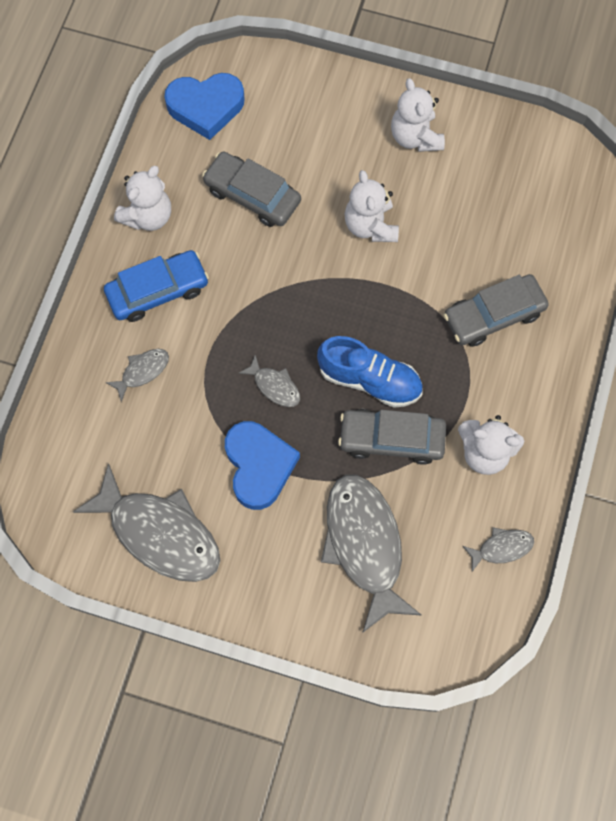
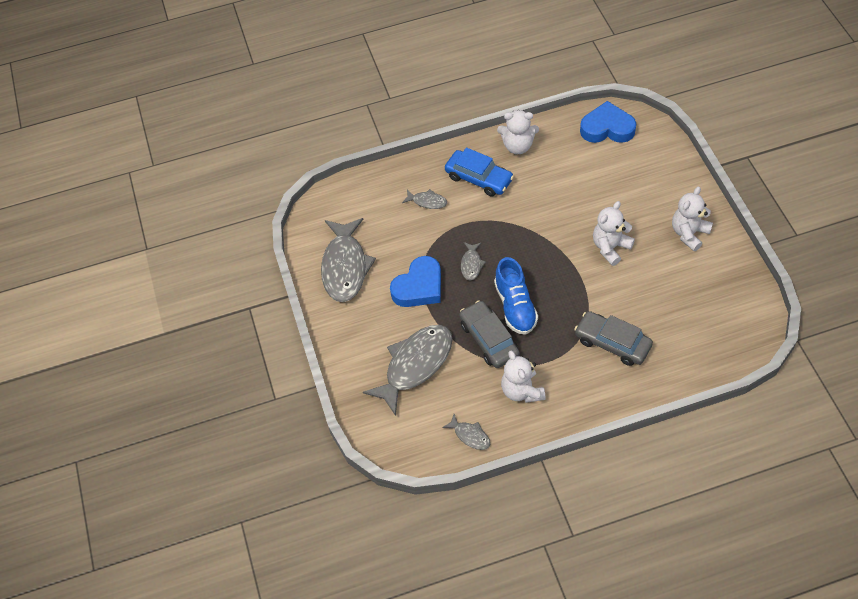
camera: 60 degrees right, 15 degrees down
blue heart [164,73,245,140] -> blue heart turned 135 degrees clockwise [580,101,636,143]
grey car [202,152,301,227] -> none

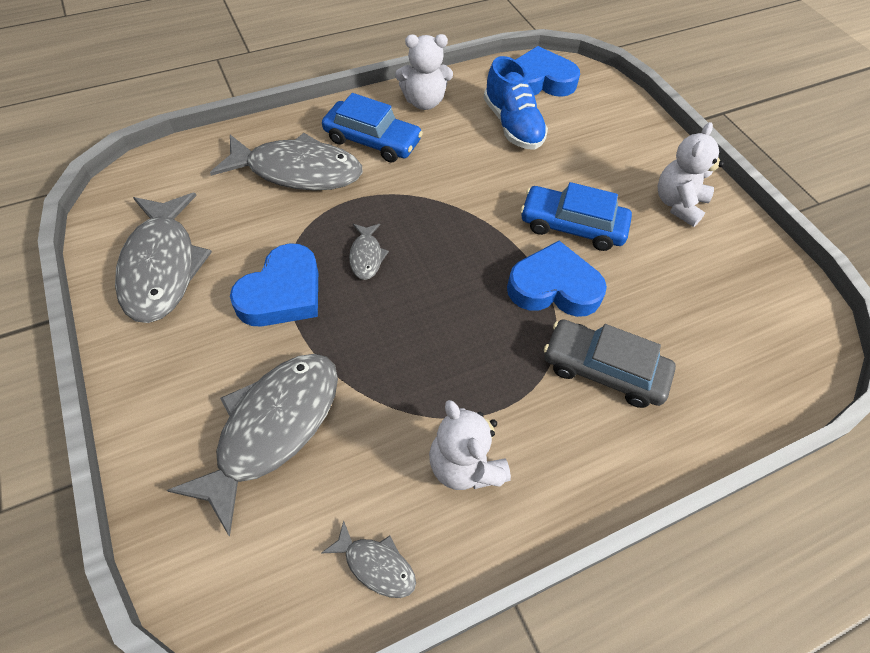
camera: 15 degrees left, 0 degrees up
grey fish [402,189,447,209] -> grey fish [210,133,363,191], size x2.20
grey car [459,300,520,368] -> none
blue shoe [494,257,538,335] -> blue shoe moved to [484,56,548,150]
white teddy bear [593,201,635,266] -> blue car [521,182,632,251]
none -> blue heart [507,241,607,317]

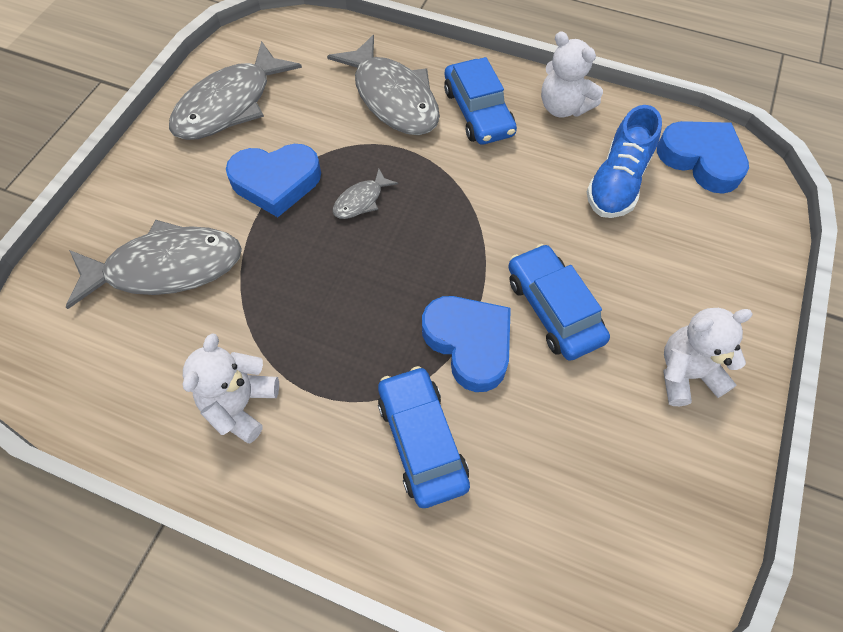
camera: 50 degrees right, 5 degrees up
grey fish [322,520,416,598] -> none
grey car [544,319,676,408] -> blue car [378,366,470,508]

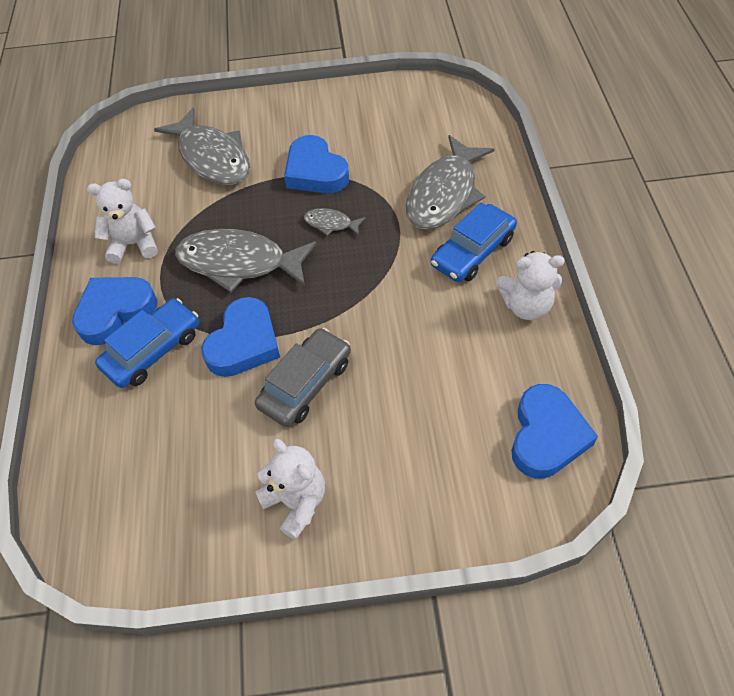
camera: 65 degrees right, 5 degrees down
grey fish [169,41,302,140] -> grey fish moved to [175,229,316,292]
blue car [508,244,610,361] -> grey car [255,328,351,427]
white teddy bear [541,31,603,117] -> white teddy bear turned 105 degrees counterclockwise [496,251,565,320]
blue shoe [587,105,662,218] -> none
none -> blue heart [72,277,157,345]

